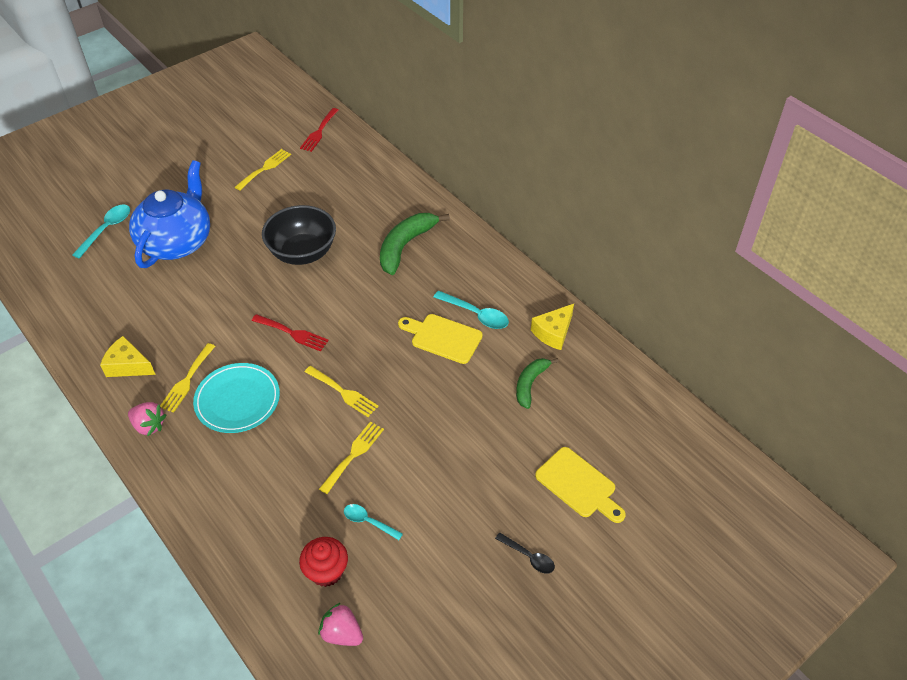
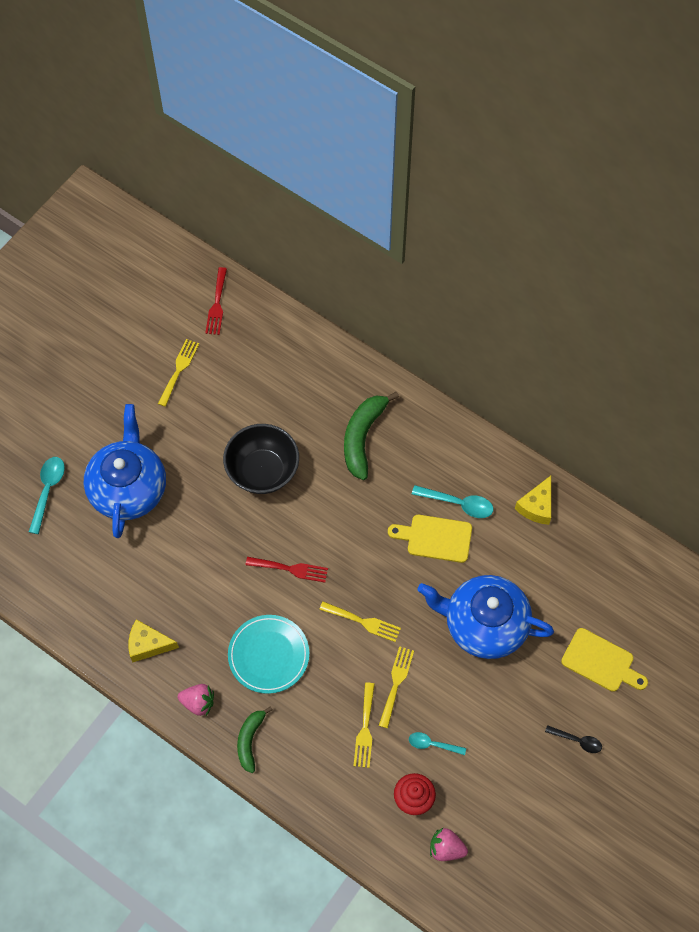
camera: 15 degrees left, 15 degrees up
yellow fork [160,343,215,413] -> yellow fork moved to [354,683,375,768]
green banana [516,358,559,409] -> green banana moved to [237,706,273,773]
none -> blue teapot [418,575,554,659]

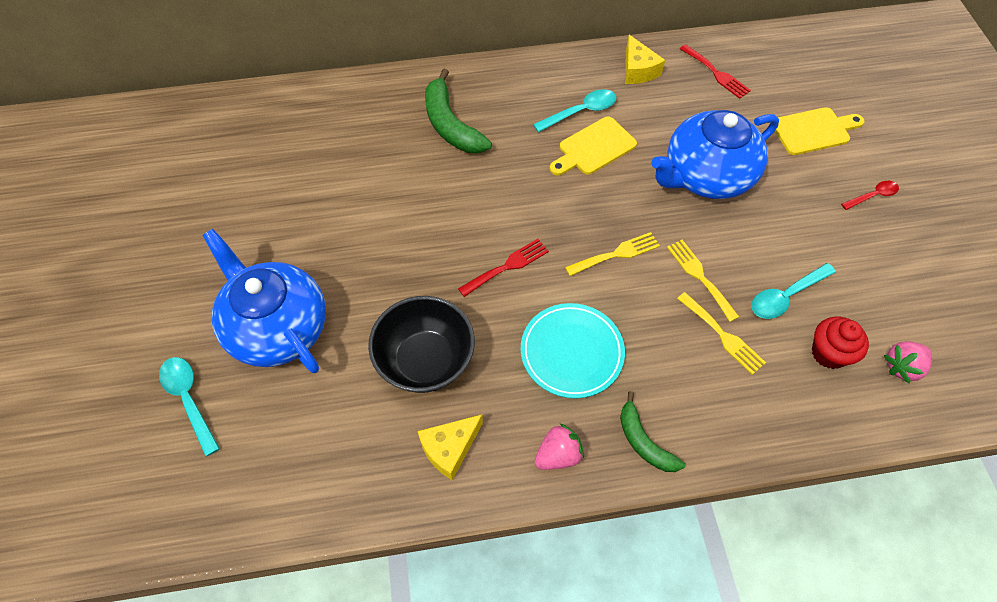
camera: 45 degrees left, 5 degrees down
yellow fork [158,339,199,407] -> none
red fork [205,267,227,335] -> red fork moved to [680,44,751,99]
black bowl [223,424,299,494] -> black bowl moved to [368,296,475,393]
turquoise spoon [409,732,466,755] -> turquoise spoon [751,263,836,319], size x1.53
black spoon [545,725,602,753] -> red spoon [841,181,899,210]

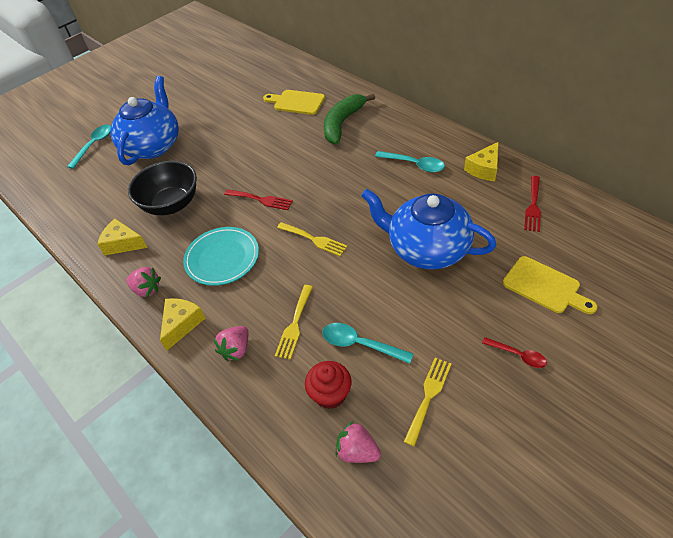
camera: 60 degrees right, 10 degrees down
yellow cutting board [550,117,637,176] -> yellow cutting board moved to [263,90,325,115]
green banana [620,391,685,472] -> yellow cheese [160,298,206,351]
yellow fork [667,240,739,322] -> yellow fork moved to [404,358,452,447]
none -> pink strawberry [213,326,249,361]

